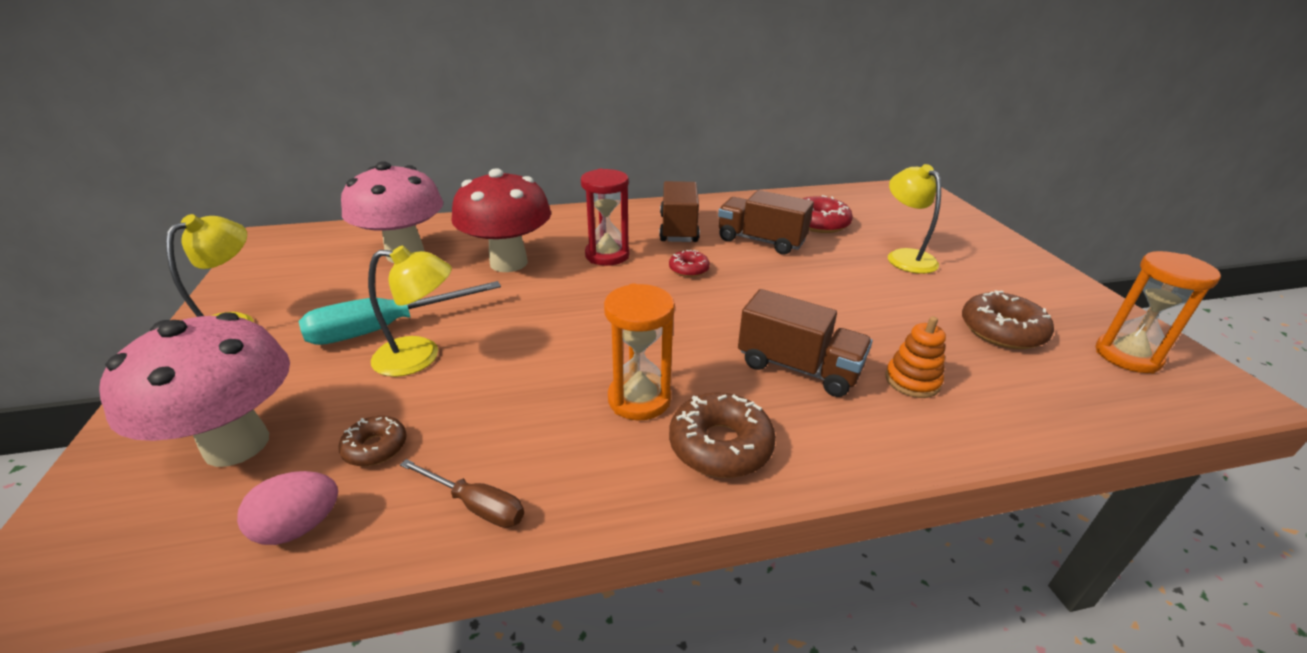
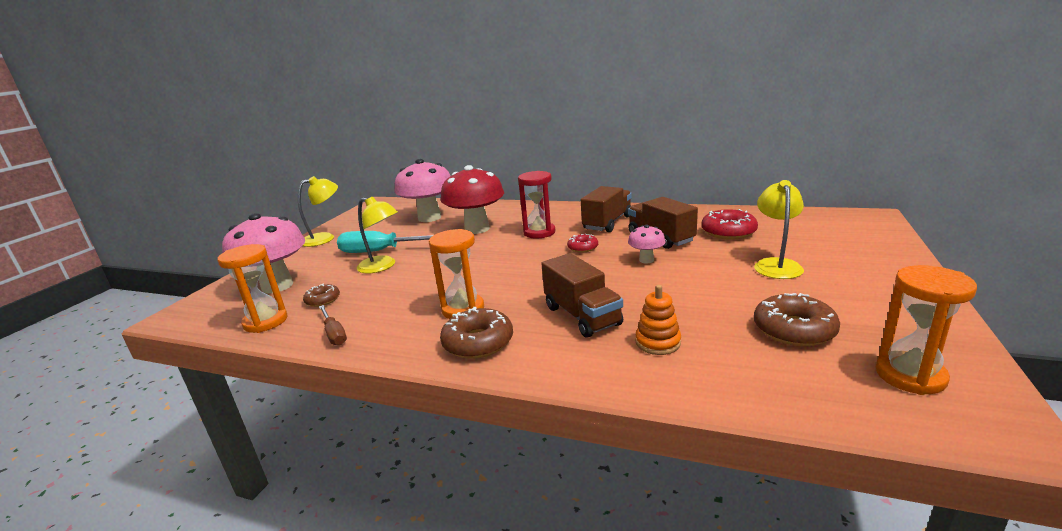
camera: 35 degrees right, 10 degrees down
pink egg [237,471,338,545] -> orange hourglass [217,244,288,333]
none -> pink mushroom [628,225,666,263]

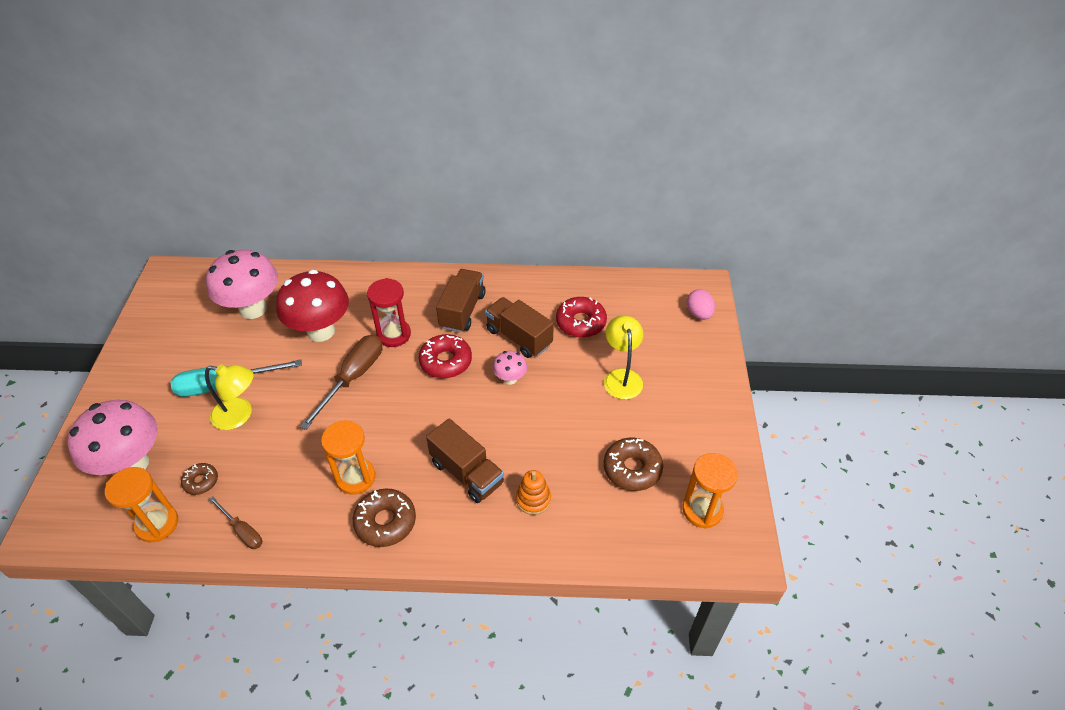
camera: 20 degrees left, 25 degrees up
yellow lamp [298,176,338,247] -> none
red donut [567,234,598,253] -> red donut [419,334,472,378], size x1.71
none -> brown screwdriver [300,335,382,430]
none -> pink egg [686,289,715,320]

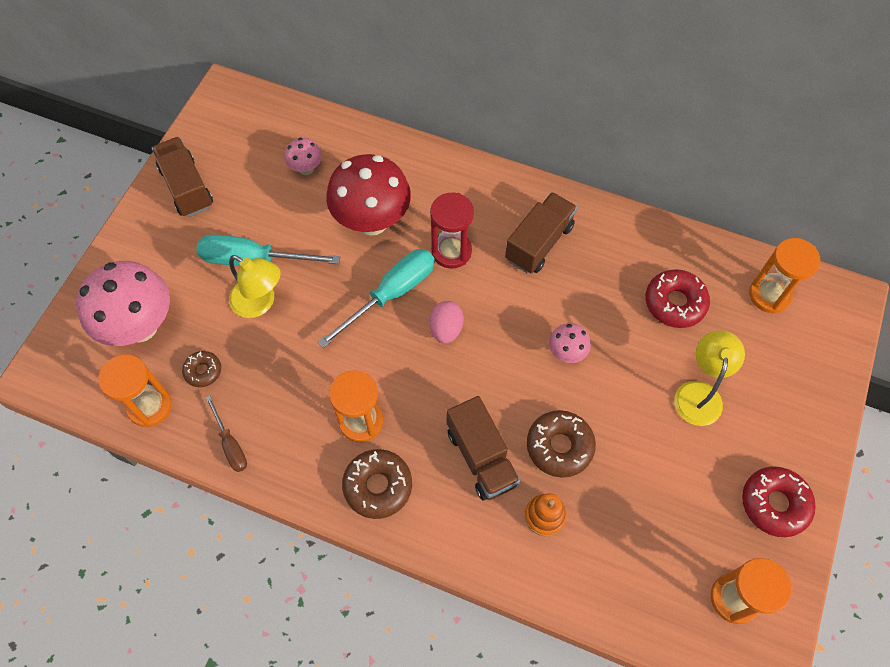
camera: 20 degrees right, 15 degrees up
pink mushroom [206,250,278,319] -> pink mushroom [284,138,322,175], size x0.47
brown screwdriver [300,335,382,430] -> turquoise screwdriver [317,249,435,348]
red donut [419,334,472,378] -> red donut moved to [742,466,816,537]
brown truck [485,297,554,358] -> brown truck moved to [152,137,213,217]
brown donut [604,438,663,491] -> brown donut moved to [527,410,596,478]
pink egg [686,289,715,320] -> pink egg moved to [430,301,464,344]
none -> orange hourglass [749,238,821,314]

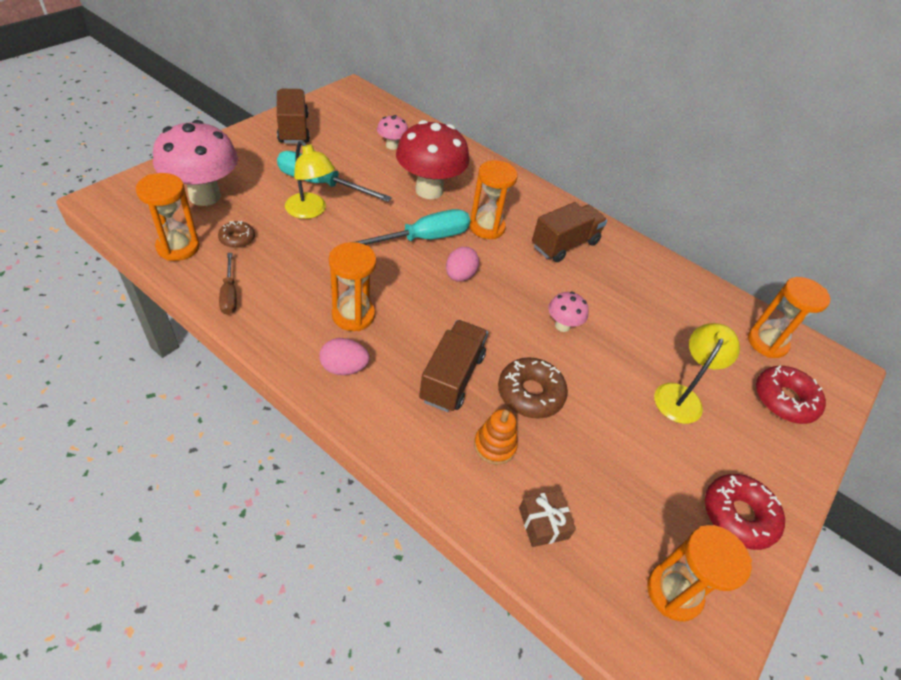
camera: 10 degrees right, 15 degrees down
brown donut [342,449,412,519] -> pink egg [319,338,370,375]
red hourglass [430,193,474,269] -> orange hourglass [470,160,518,239]
brown truck [447,396,520,500] -> brown truck turned 150 degrees counterclockwise [419,320,488,412]
red donut [645,269,710,328] -> red donut moved to [756,366,826,424]
none -> brown gift [519,490,576,547]

